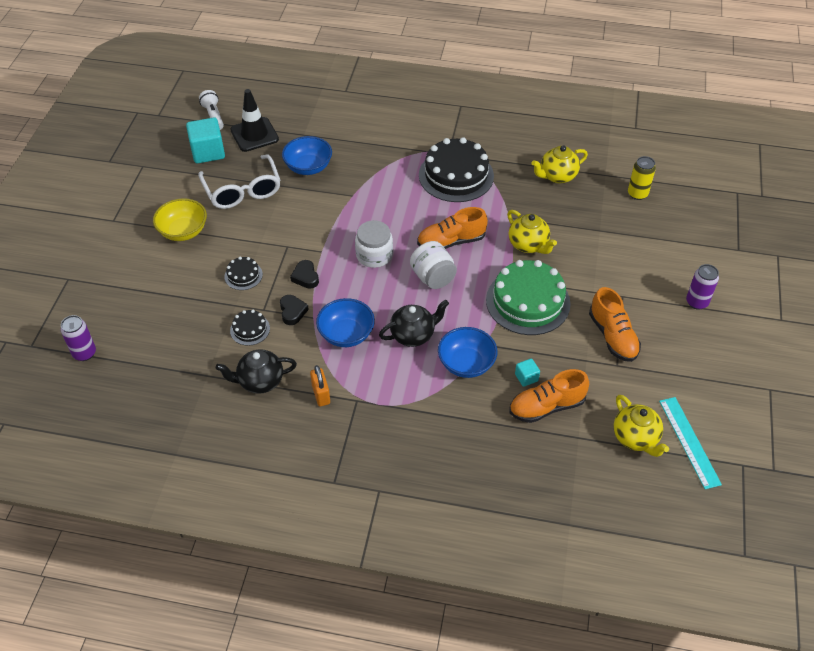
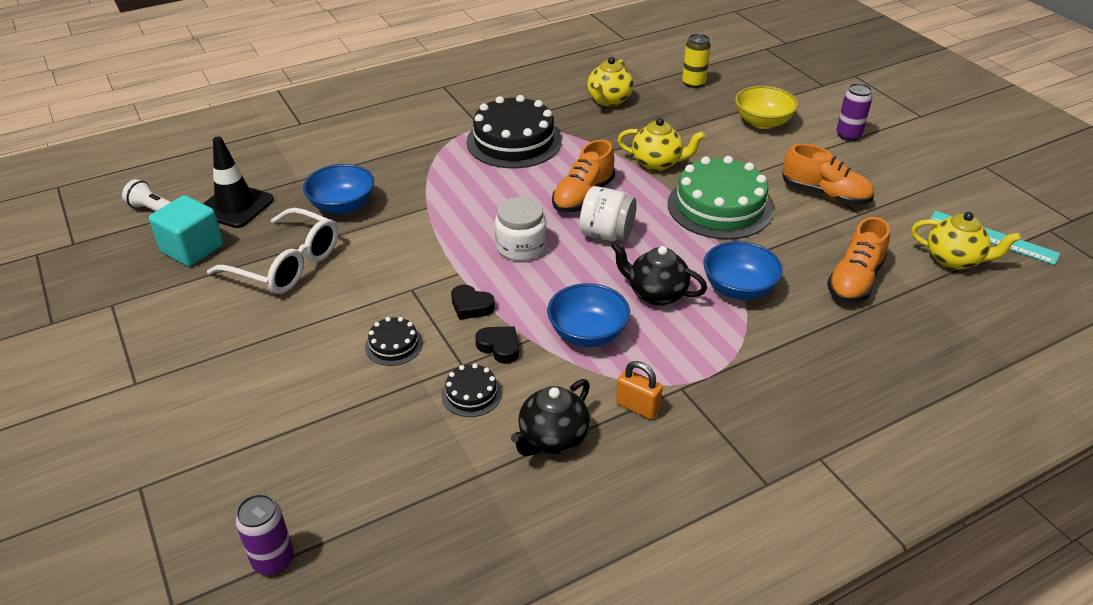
camera: 40 degrees left, 10 degrees down
yellow bowl [153,198,207,241] -> yellow bowl moved to [735,86,798,129]
black teapot [379,300,449,347] -> black teapot turned 90 degrees counterclockwise [611,241,707,306]
turquoise cube [515,358,540,387] -> none

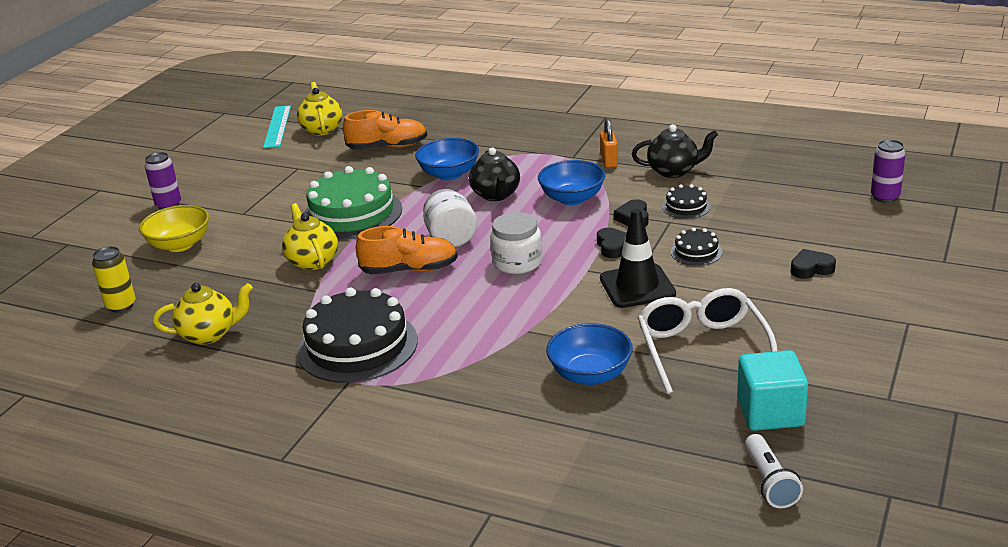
camera: 125 degrees left, 10 degrees down
black traffic cone [203,136,274,228] -> black traffic cone moved to [600,209,676,308]
orange shoe [782,144,874,205] -> none
none -> black heart [791,249,836,279]

